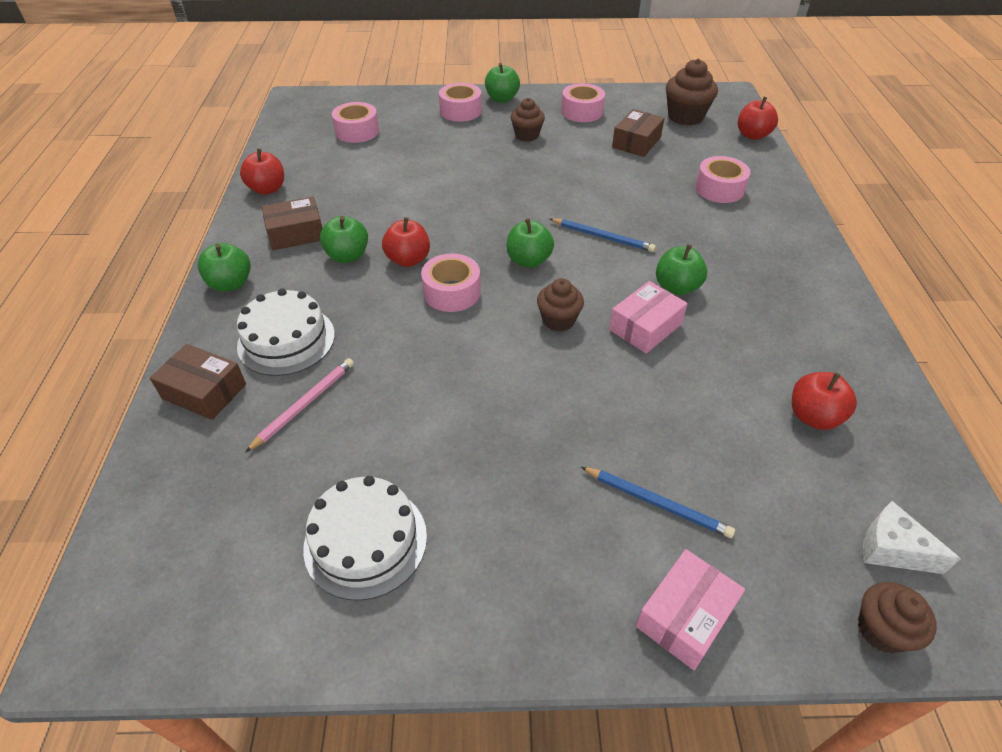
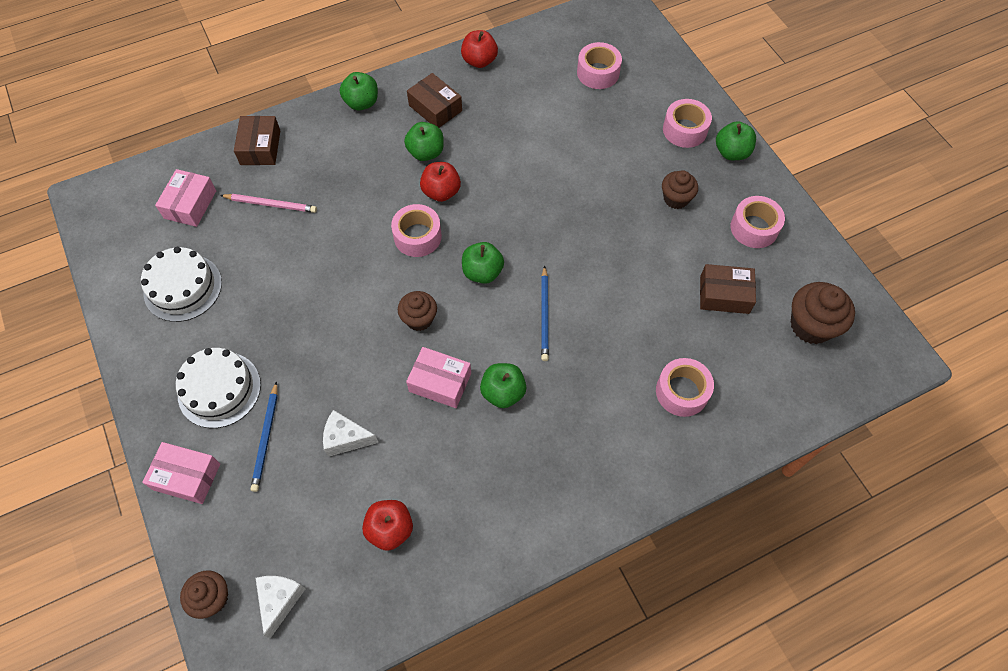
camera: 65 degrees right, 15 degrees up
white cake [237,288,335,376] -> white cake moved to [176,348,261,428]
red apple [738,97,778,140] -> none
none -> pink box [155,169,216,227]
none -> white cheese [323,410,379,457]

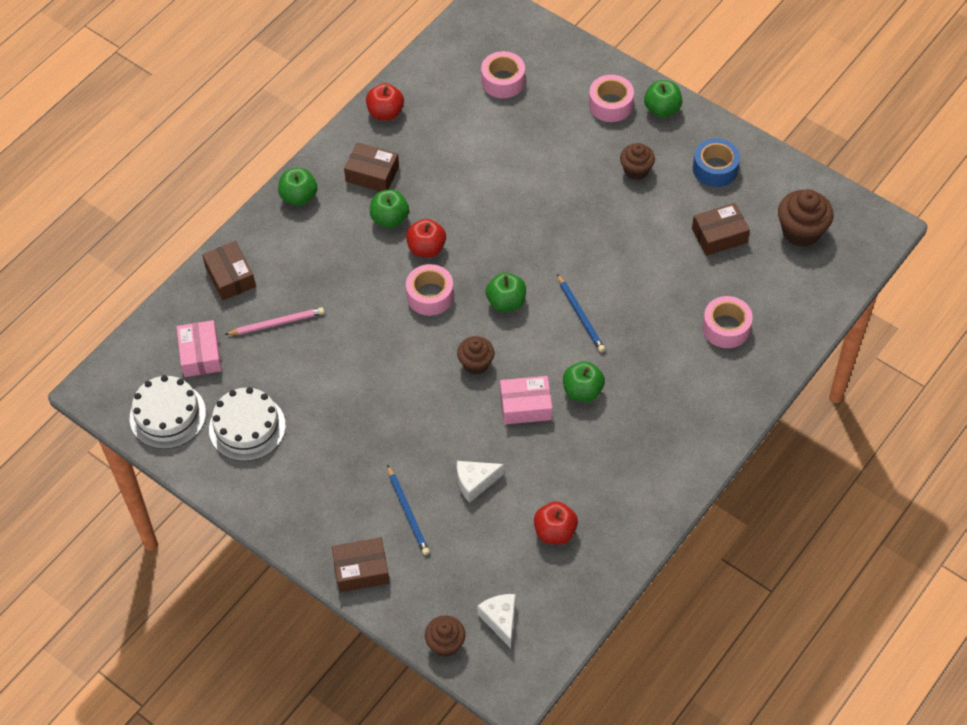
camera: 25 degrees left, 5 degrees down
pink box [142,442,220,504] -> brown box [332,537,390,592]
white cake [176,348,261,428] -> white cake moved to [130,375,206,449]
pink tape [731,196,785,248] -> blue tape [693,138,740,187]

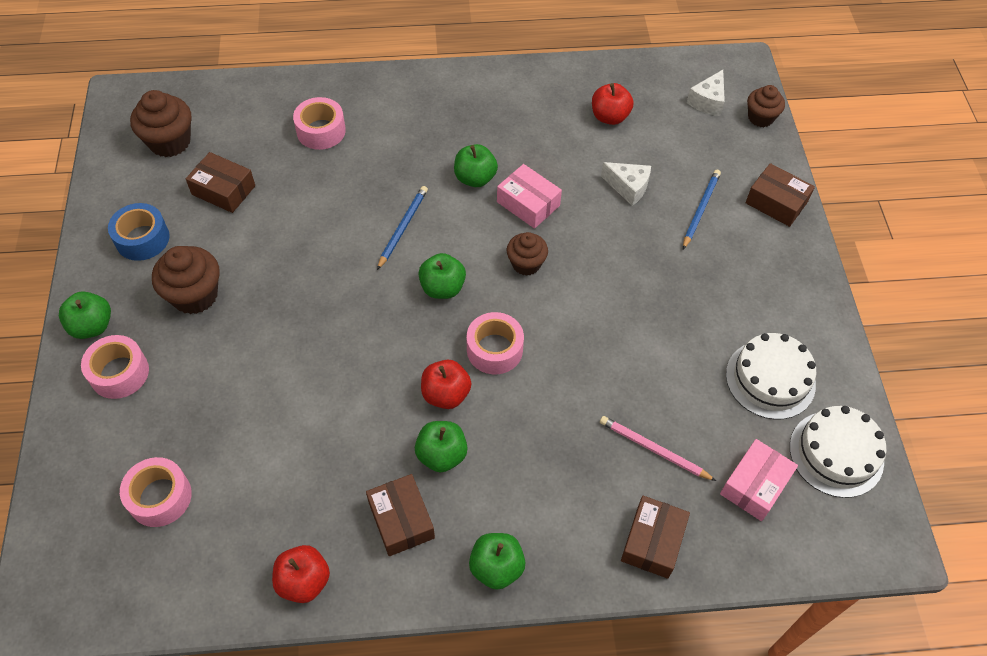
camera: 135 degrees left, 0 degrees up
brown cupcake [620,143,655,180] -> brown cupcake [152,246,220,314], size x1.54

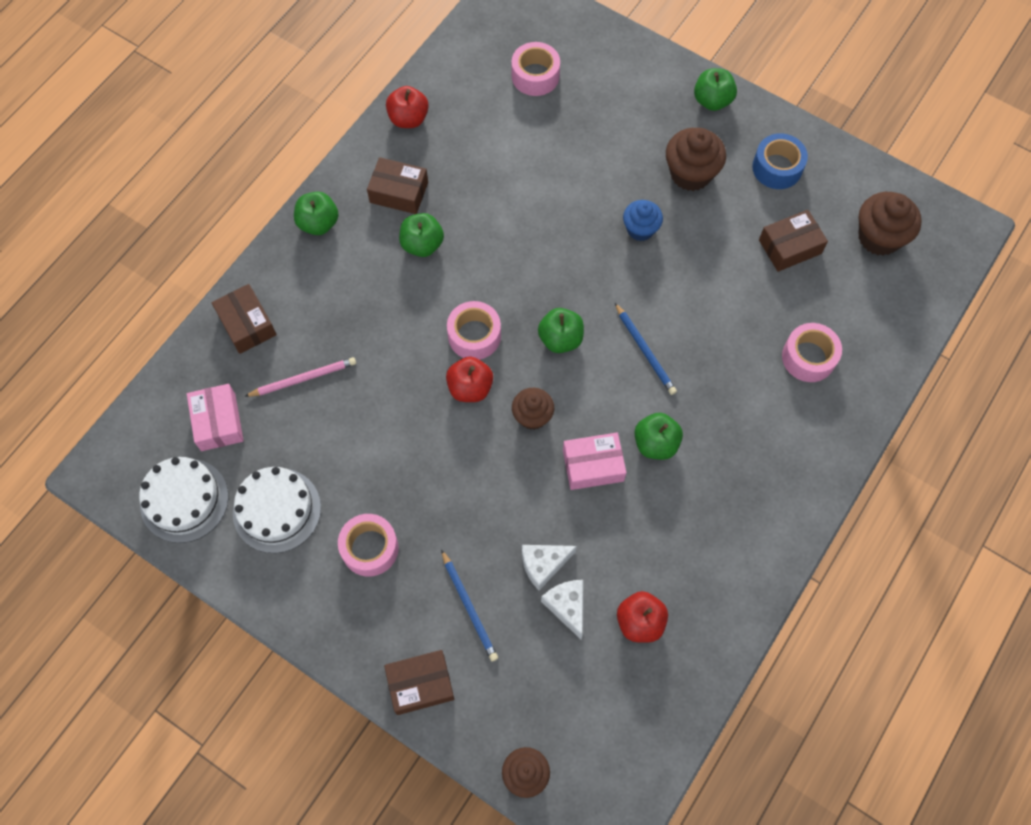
camera: 130 degrees right, 10 degrees up
pink tape [81,335,149,399] -> pink tape moved to [338,514,399,577]
red apple [421,360,472,409] -> red apple moved to [446,356,493,402]
white cheese [687,70,725,116] -> white cheese moved to [541,580,583,639]
none -> blue cupcake [623,200,663,241]

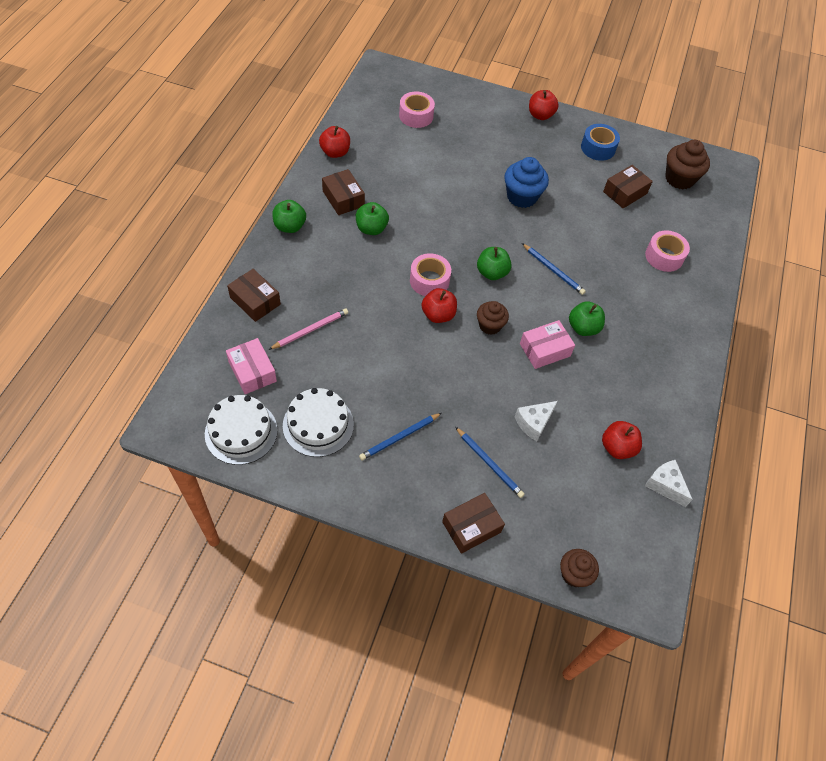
camera: 20 degrees left, 10 degrees down
pink tape [338,514,399,577] -> blue pencil [359,413,442,460]
brown box [367,157,428,214] -> brown box turned 60 degrees clockwise [322,169,365,215]
white cheese [541,580,583,639] -> white cheese moved to [645,460,693,507]
blue cupcake [623,200,663,241] -> blue cupcake [504,157,549,208], size x1.54
brown cupcake [666,128,726,191] -> none
green apple [694,68,737,111] -> red apple [529,90,559,120]

